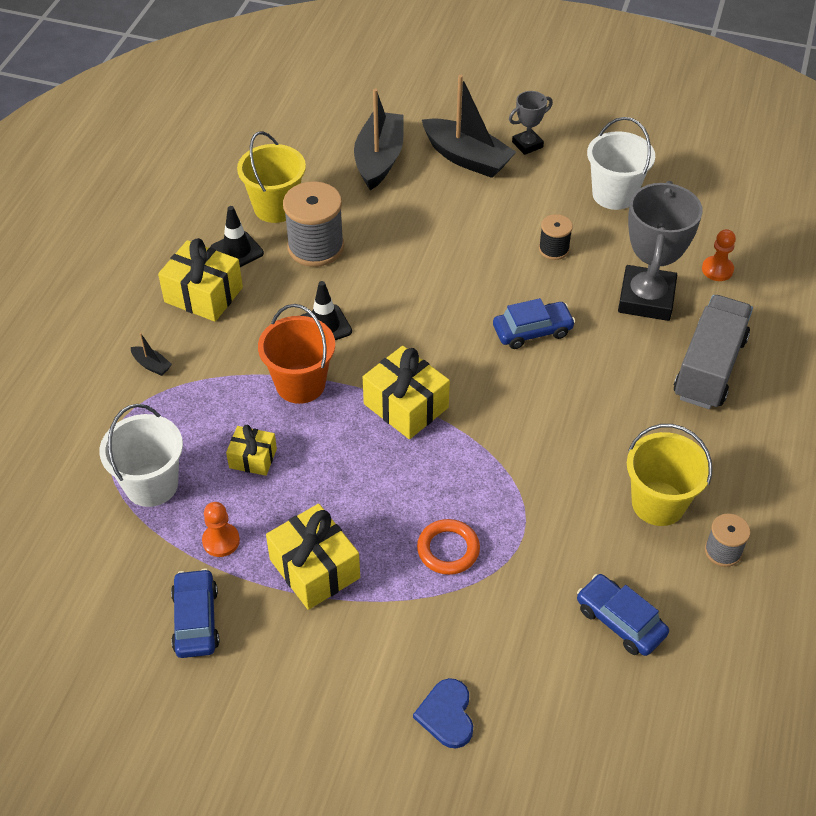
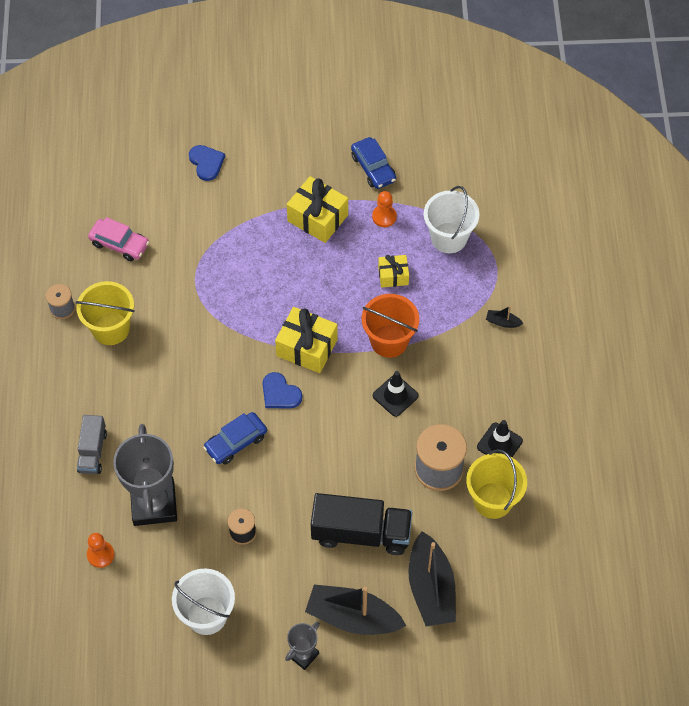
camera: 160 degrees right, 10 degrees up
yellow gift [158,238,243,322] -> none
orange ring [417,519,480,575] -> none
blue car [577,574,669,656] -> pink car [88,217,149,261]
grey truck [674,295,753,409] -> grey truck [77,415,107,474], size x0.58
none -> blue heart [262,372,302,408]
none -> black truck [311,493,412,555]

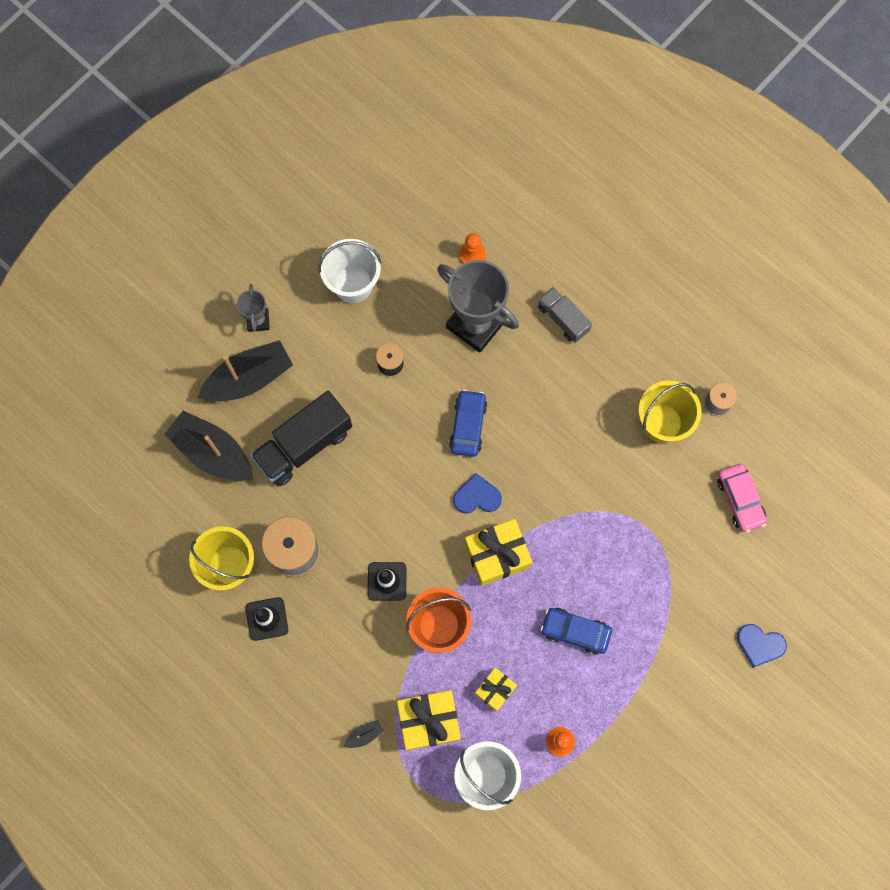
camera: 135 degrees right, 15 degrees up
pink car [88,217,149,261] -> pink car turned 90 degrees counterclockwise [717,464,767,533]
yellow gift [287,176,348,243] -> yellow gift moved to [397,690,461,750]
blue car [351,137,396,189] -> blue car moved to [540,608,612,655]

